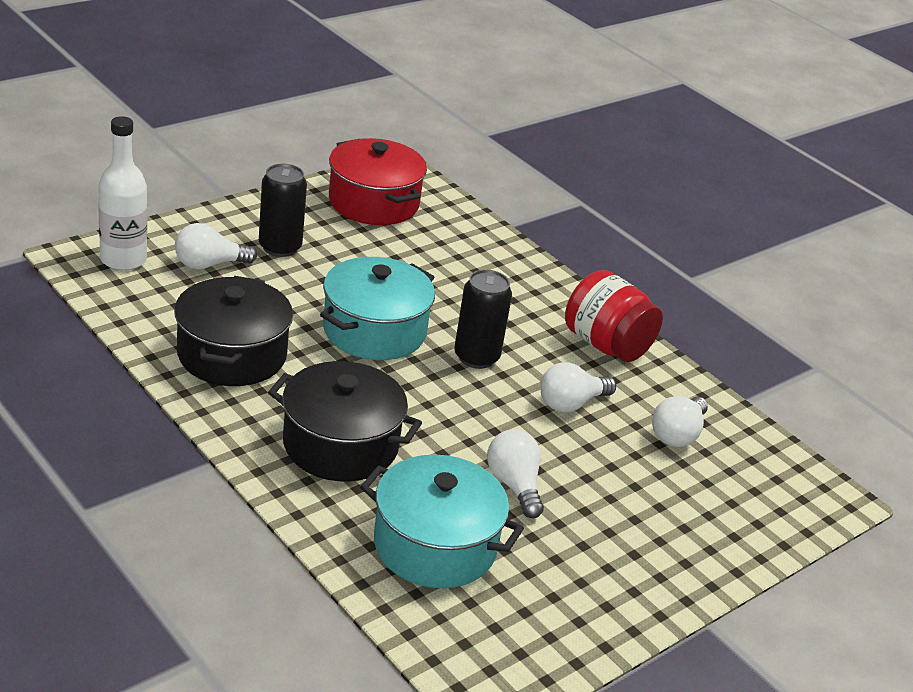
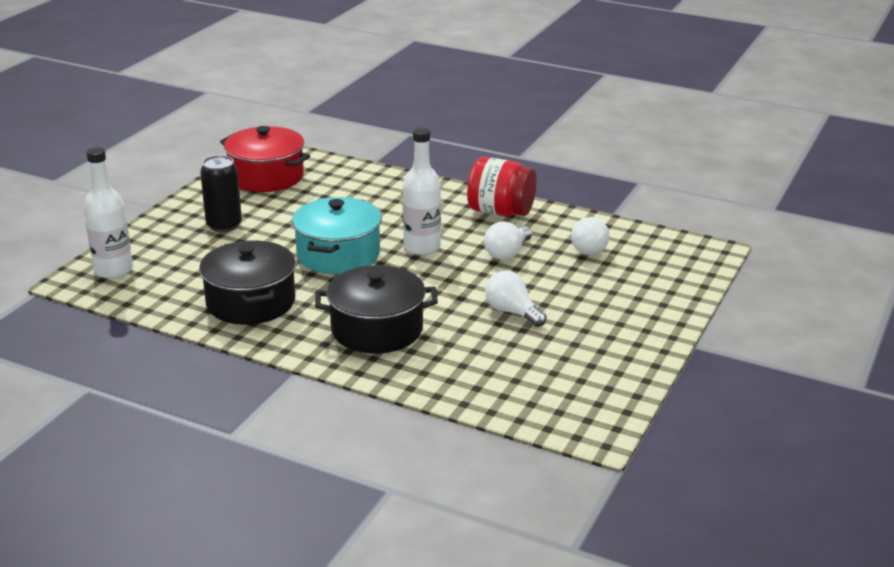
camera: 20 degrees left, 5 degrees down
white light bulb [175,223,257,269] -> none
turquoise pot [360,454,524,588] -> none
black can [454,270,512,369] -> white bottle [403,128,441,255]

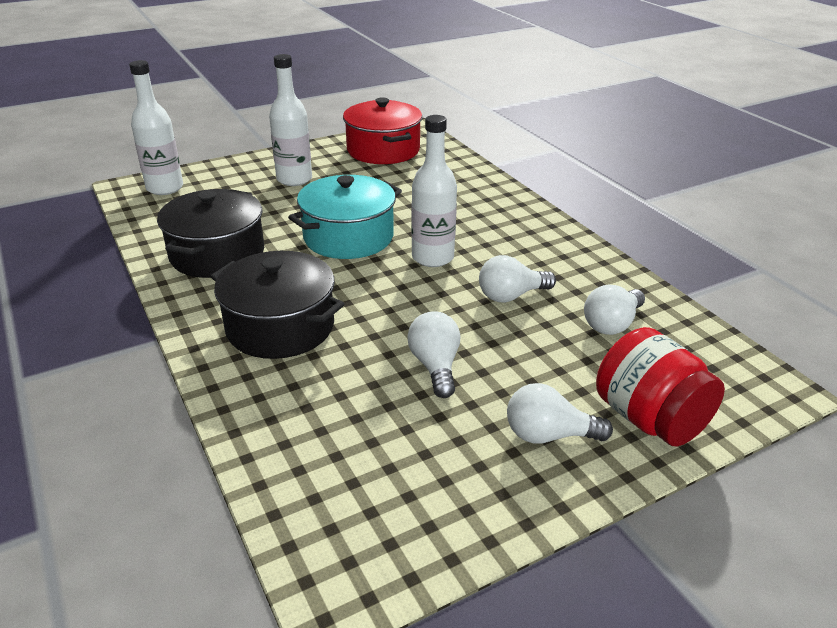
camera: 35 degrees right, 5 degrees up
black can [200,155,242,232] -> white bottle [269,54,312,186]
red jar [467,157,537,216] -> red jar moved to [596,327,725,446]
none -> white light bulb [507,383,613,444]

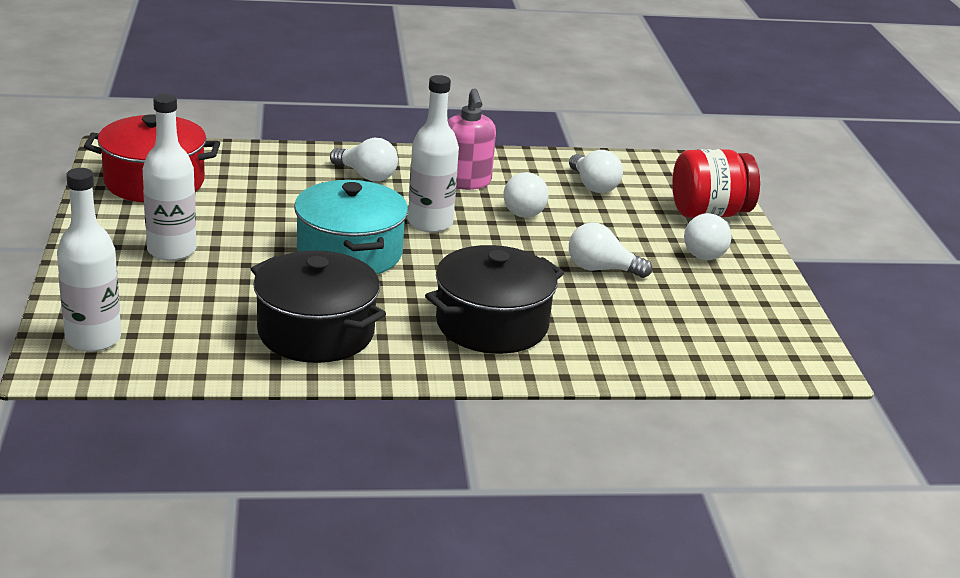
camera: 70 degrees left, 5 degrees down
none -> white light bulb [330,138,398,182]
none -> pink soap dispenser [448,88,496,190]

